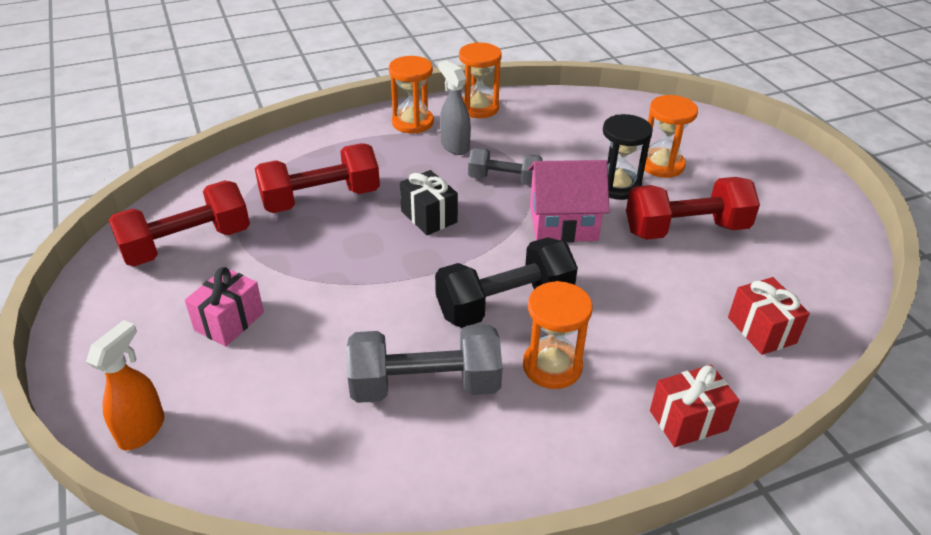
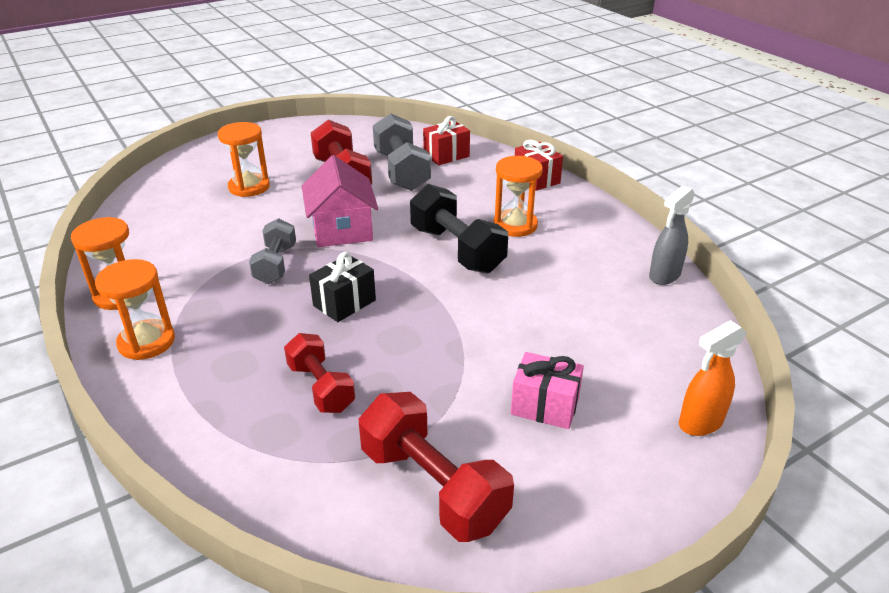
camera: 100 degrees left, 5 degrees down
orange spray bottle [86,320,165,450] -> orange spray bottle turned 45 degrees counterclockwise [679,320,747,436]
red dumbbell [255,143,380,213] -> red dumbbell [284,333,355,413], size x0.64
grey dumbbell [347,324,502,403] -> grey dumbbell moved to [373,113,431,191]
grey spray bottle [438,60,471,155] -> grey spray bottle moved to [649,186,695,285]
black hourglass [603,114,653,200] -> none

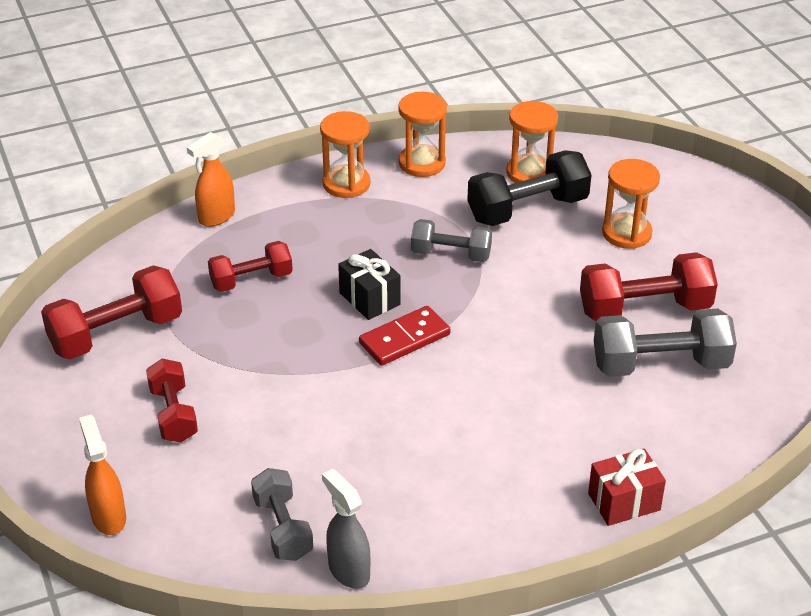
camera: 100 degrees right, 5 degrees up
pink house [302,155,378,247] -> none
black dumbbell [410,184,508,273] -> black dumbbell moved to [467,150,591,226]
red gift [423,116,470,165] -> none
orange hourglass [493,156,543,237] -> orange hourglass moved to [506,101,558,183]
pink gift [511,352,584,429] -> red dumbbell [146,359,198,443]
none -> orange spray bottle [187,132,235,227]
none -> grey dumbbell [251,468,313,561]
none -> red domino [359,306,450,366]

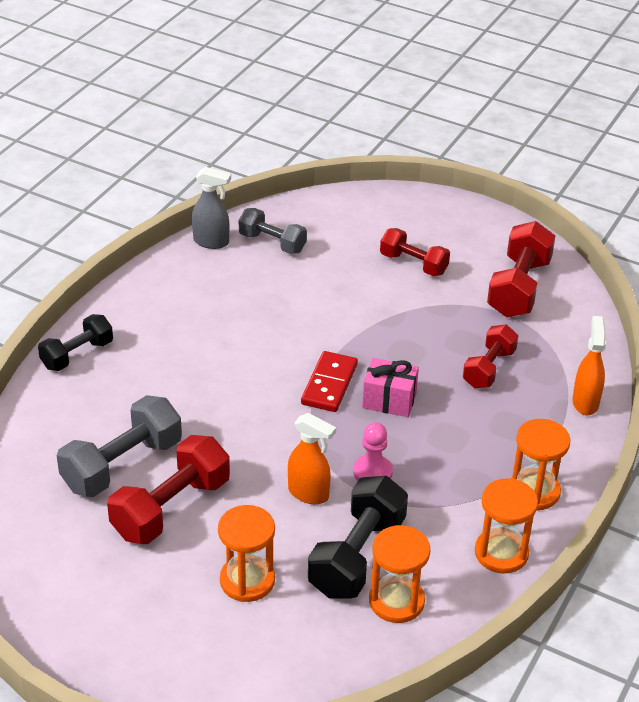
camera: 140 degrees right, 0 degrees up
orange spray bottle [79,415,126,535] -> orange spray bottle moved to [288,413,336,504]
black gift [338,249,401,320] -> pink gift [362,358,419,417]
grey dumbbell [411,219,492,262] -> pink pawn [353,422,393,481]
red gift [588,448,666,526] -> black dumbbell [38,314,113,371]

